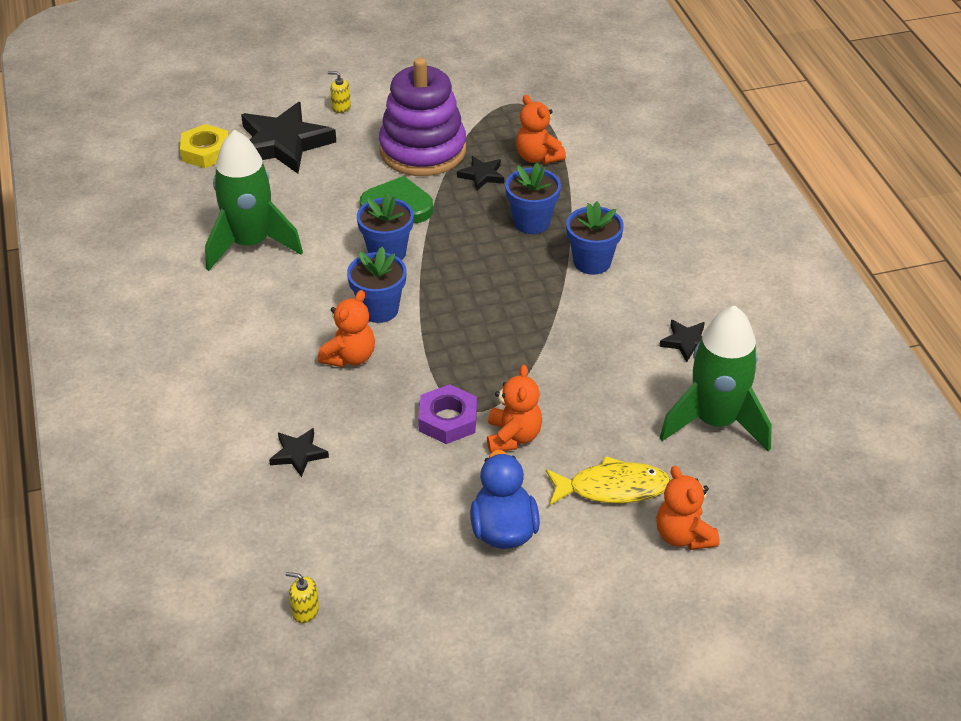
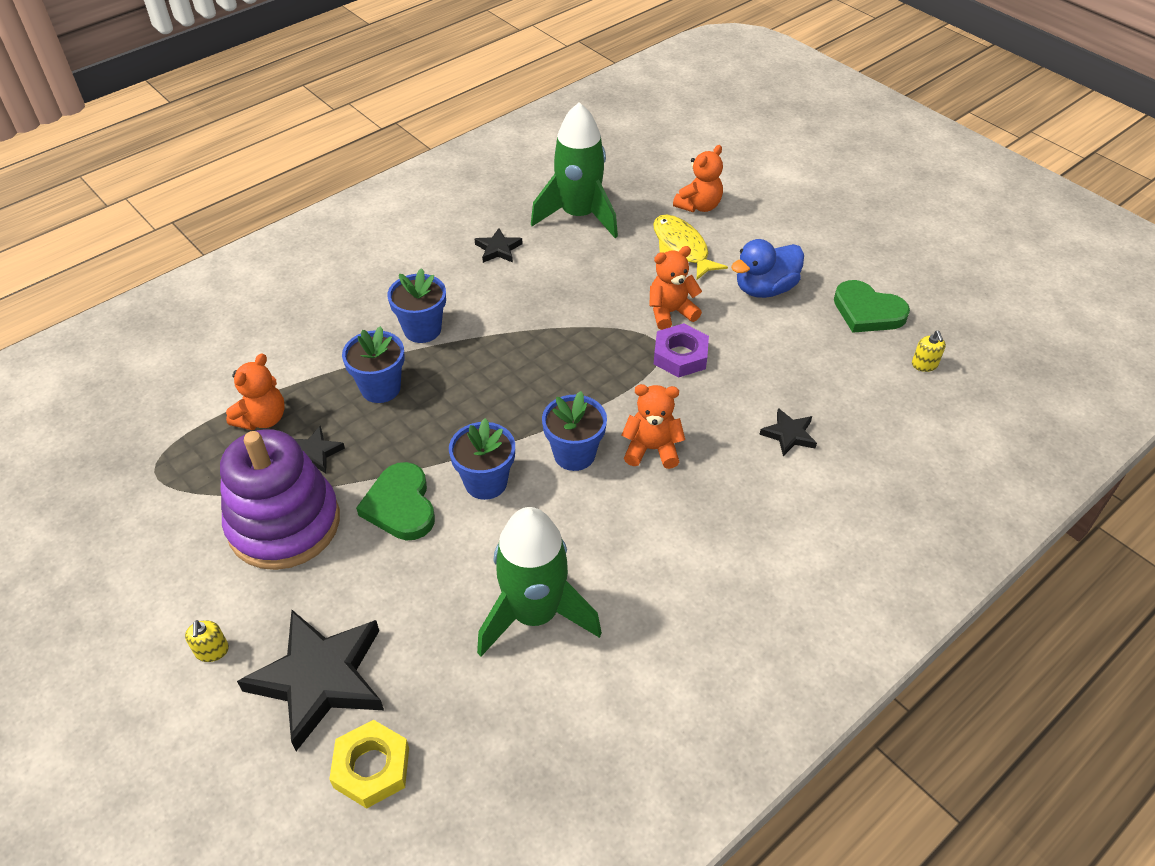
camera: 115 degrees left, 5 degrees up
none -> green heart [834,280,910,333]

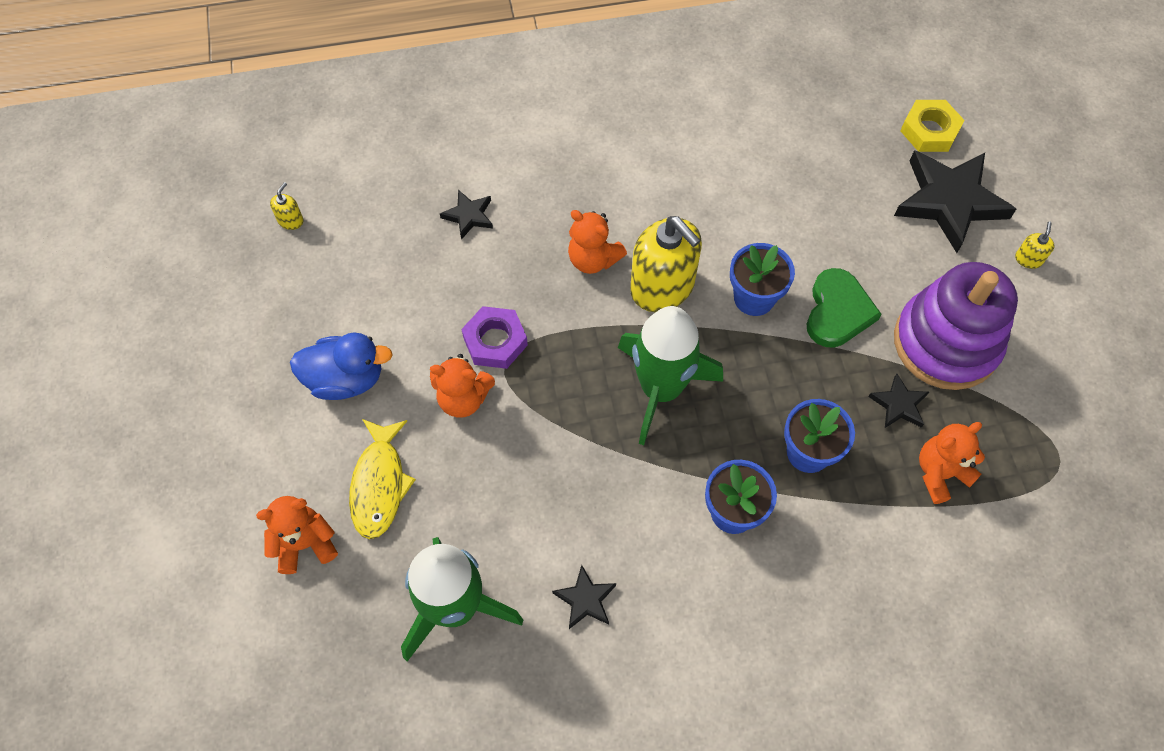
camera: 150 degrees left, 15 degrees up
green rocket [477,507,602,657] -> green rocket moved to [618,306,723,445]
blue flower pot [542,391,607,471] -> yellow soap dispenser [630,216,702,312]
green heart [834,280,910,333] -> none

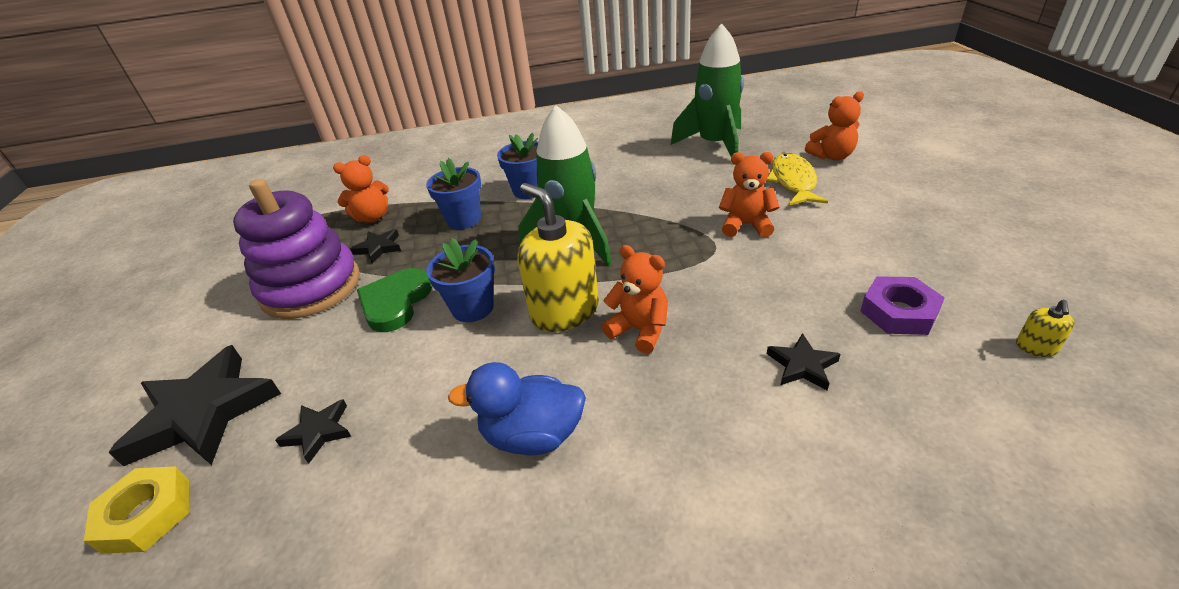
camera: 175 degrees left, 25 degrees down
blue duck [290,333,393,400] -> blue duck moved to [448,362,586,455]
purple nut [461,306,528,369] -> purple nut moved to [860,276,945,335]
black star [552,565,616,629] -> black star moved to [275,399,352,464]
yellow soap dispenser [1015,221,1055,269] -> none

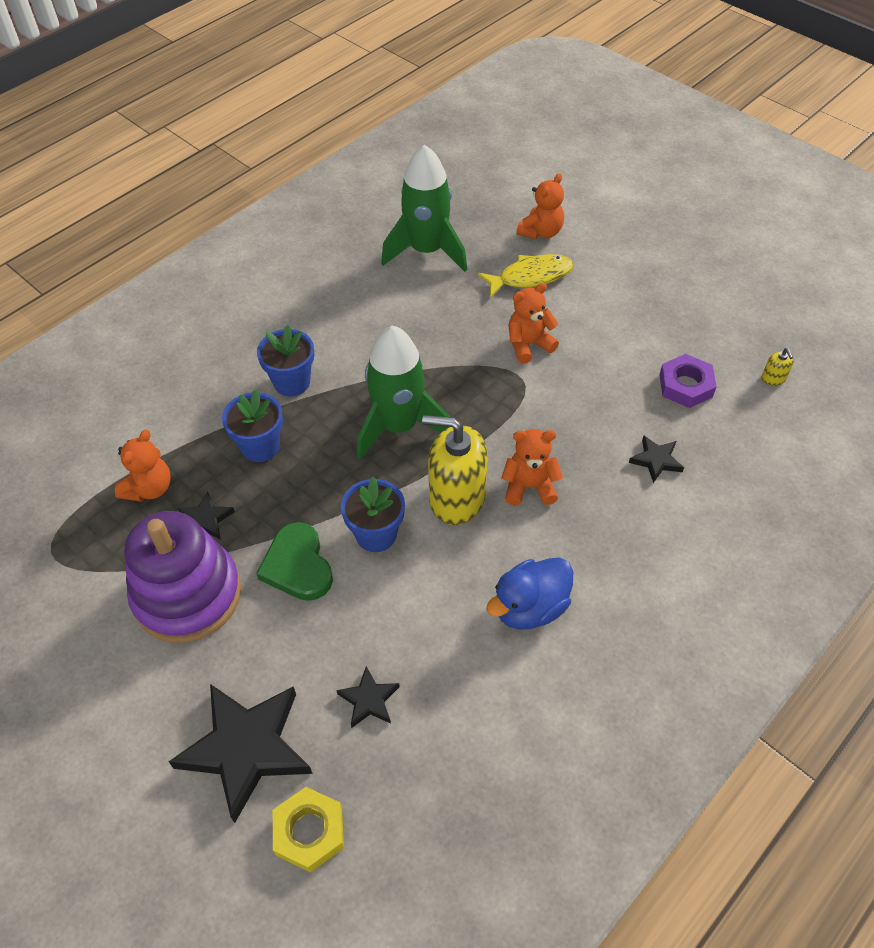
camera: 40 degrees left, 15 degrees up
yellow fish [767,153,828,206] -> yellow fish turned 105 degrees clockwise [478,254,574,298]

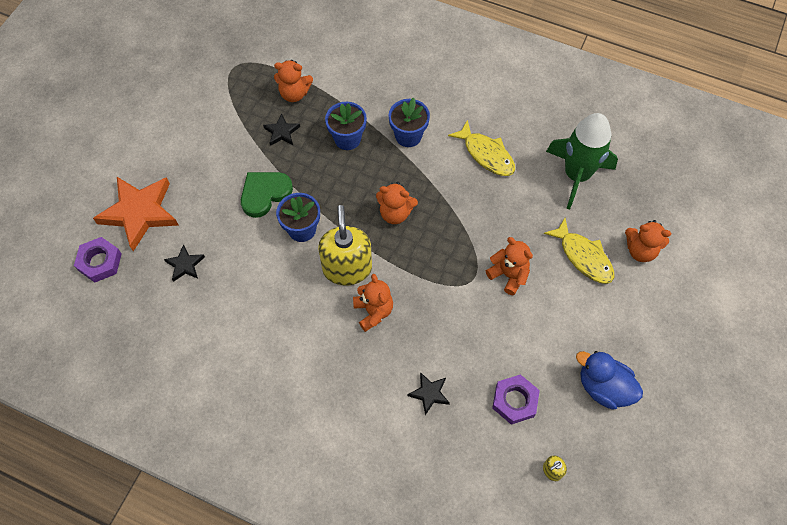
camera: 70 degrees right, 10 degrees up
purple stacking toy [124,511,241,643] -> none
black star [169,684,313,823] -> orange star [93,177,179,251]
yellow nut [273,787,344,873] -> purple nut [74,237,122,283]
green rocket [357,326,450,460] -> orange teddy bear [376,182,418,224]
blue duck [486,557,573,629] -> blue duck moved to [576,351,643,409]
none -> yellow fish [448,120,515,176]

